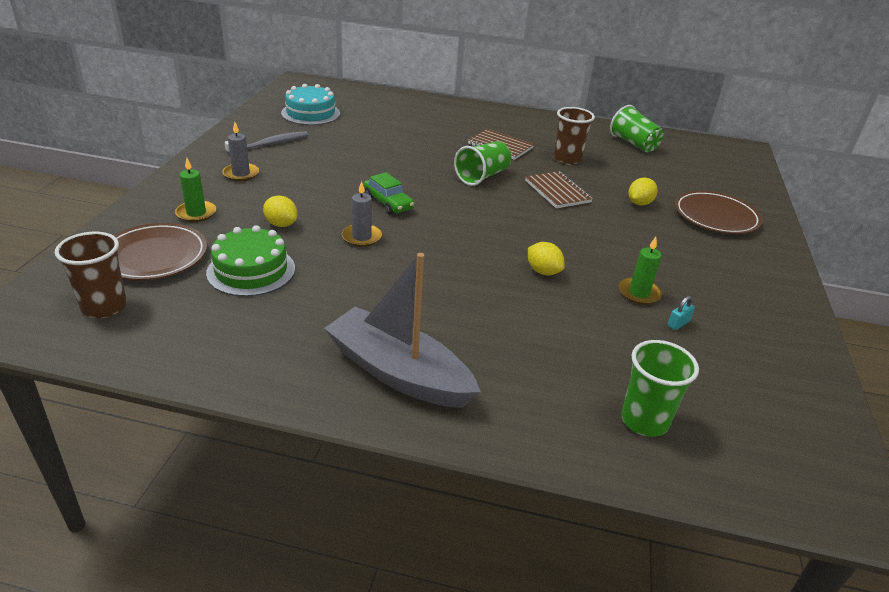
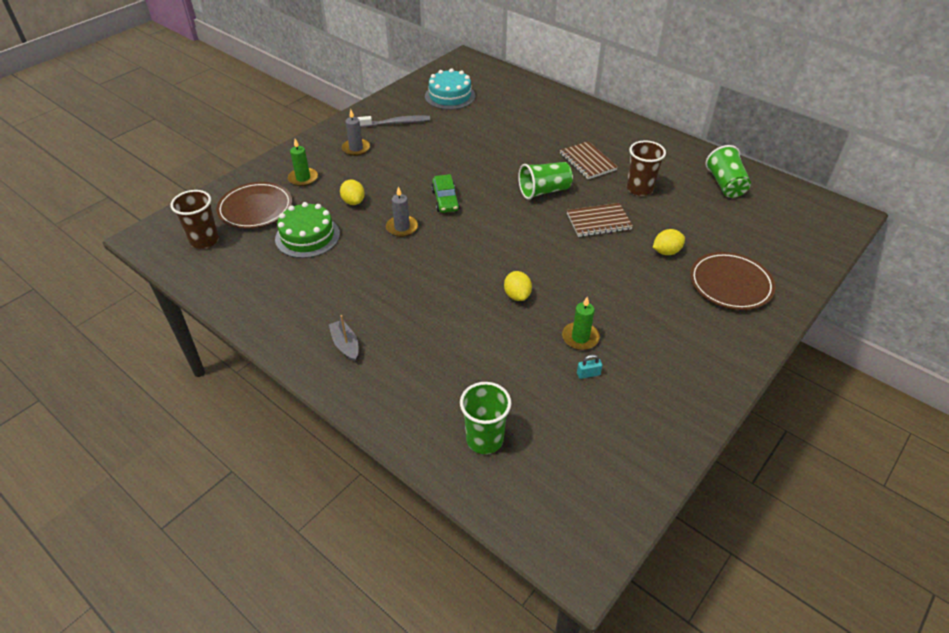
camera: 30 degrees right, 10 degrees up
grey boat [324,253,481,408] -> grey boat [329,315,358,362], size x0.44
brown notebook [525,171,593,208] -> brown notebook turned 75 degrees clockwise [567,203,633,237]

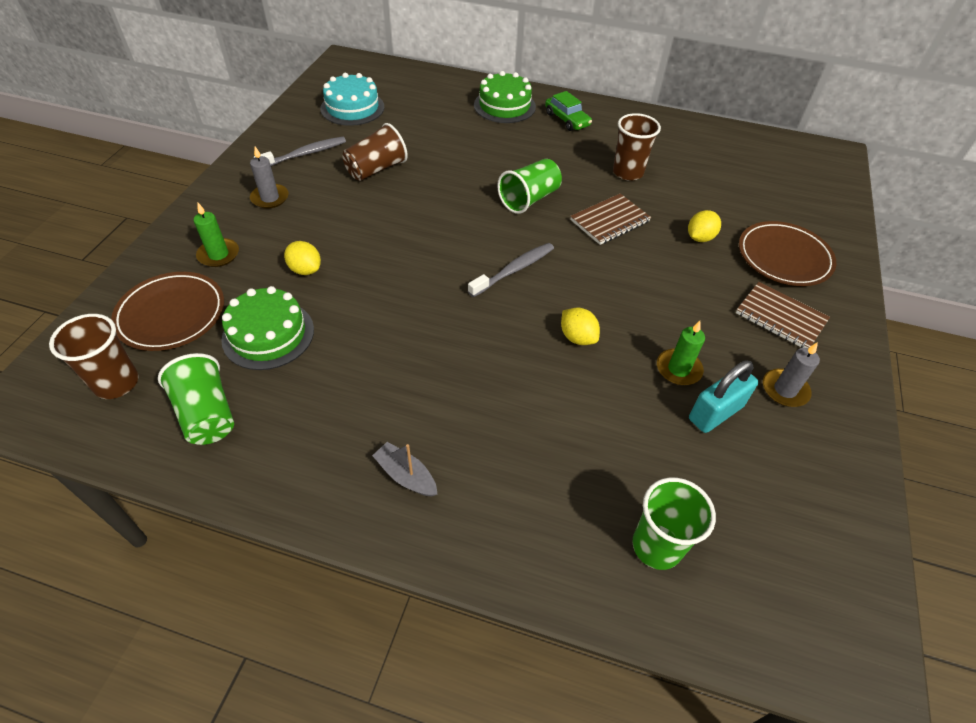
camera: 25 degrees left, 5 degrees up
grey candle [386,186,418,237] -> grey candle moved to [763,342,820,407]
green car [431,174,460,213] -> green car moved to [545,91,592,131]
brown notebook [560,141,618,179] -> brown notebook moved to [736,282,830,349]
turquoise padlock [577,354,602,379] -> turquoise padlock [689,360,758,433], size x2.13
green cup [706,145,751,198] -> green cup moved to [158,353,234,445]
none -> brown cup [342,123,408,181]
none -> grey toothbrush [468,243,554,297]
none -> green cake [474,71,536,123]

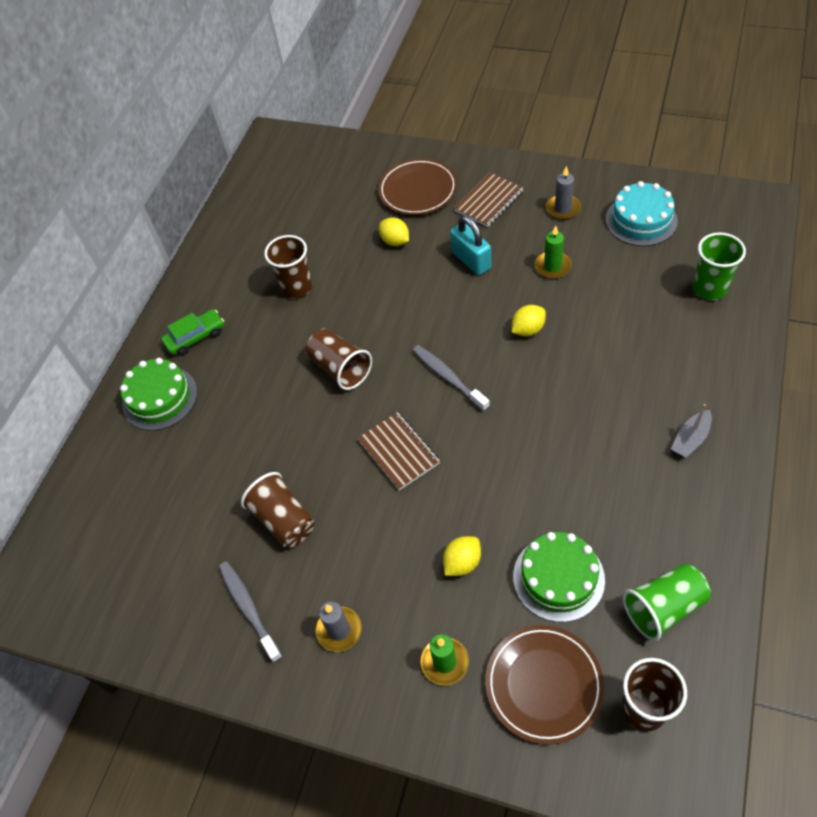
camera: 80 degrees left, 5 degrees up
turquoise cake [321,73,384,126] -> turquoise cake moved to [606,181,678,246]
green cup [497,159,562,214] -> brown cup [306,329,372,390]
brown notebook [570,193,651,245] -> brown notebook moved to [357,412,440,491]
turquoise padlock [689,360,758,433] -> turquoise padlock moved to [450,215,491,275]

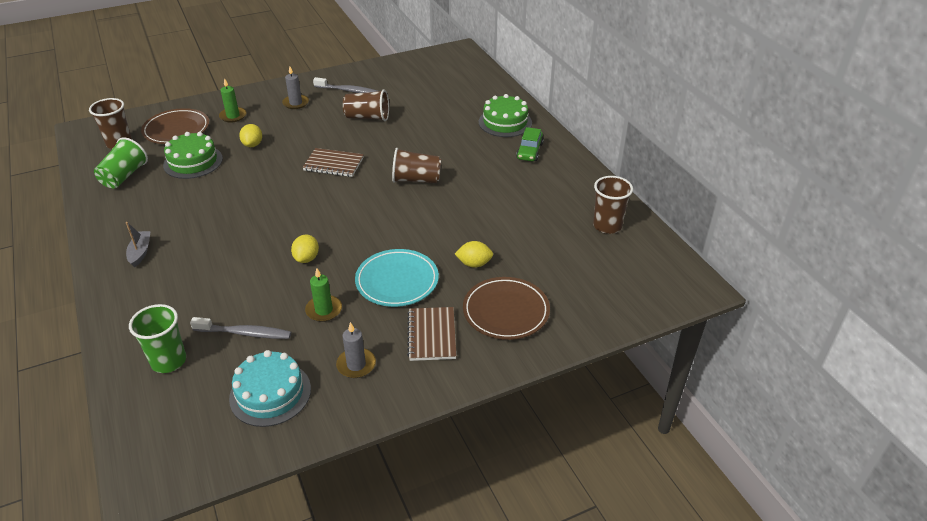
camera: 130 degrees right, 15 degrees down
brown cup [264,235,312,299] -> brown cup moved to [593,176,633,234]
grey toothbrush [412,345,490,412] -> grey toothbrush moved to [190,317,291,339]
turquoise padlock [450,215,491,275] -> turquoise plate [355,249,439,307]

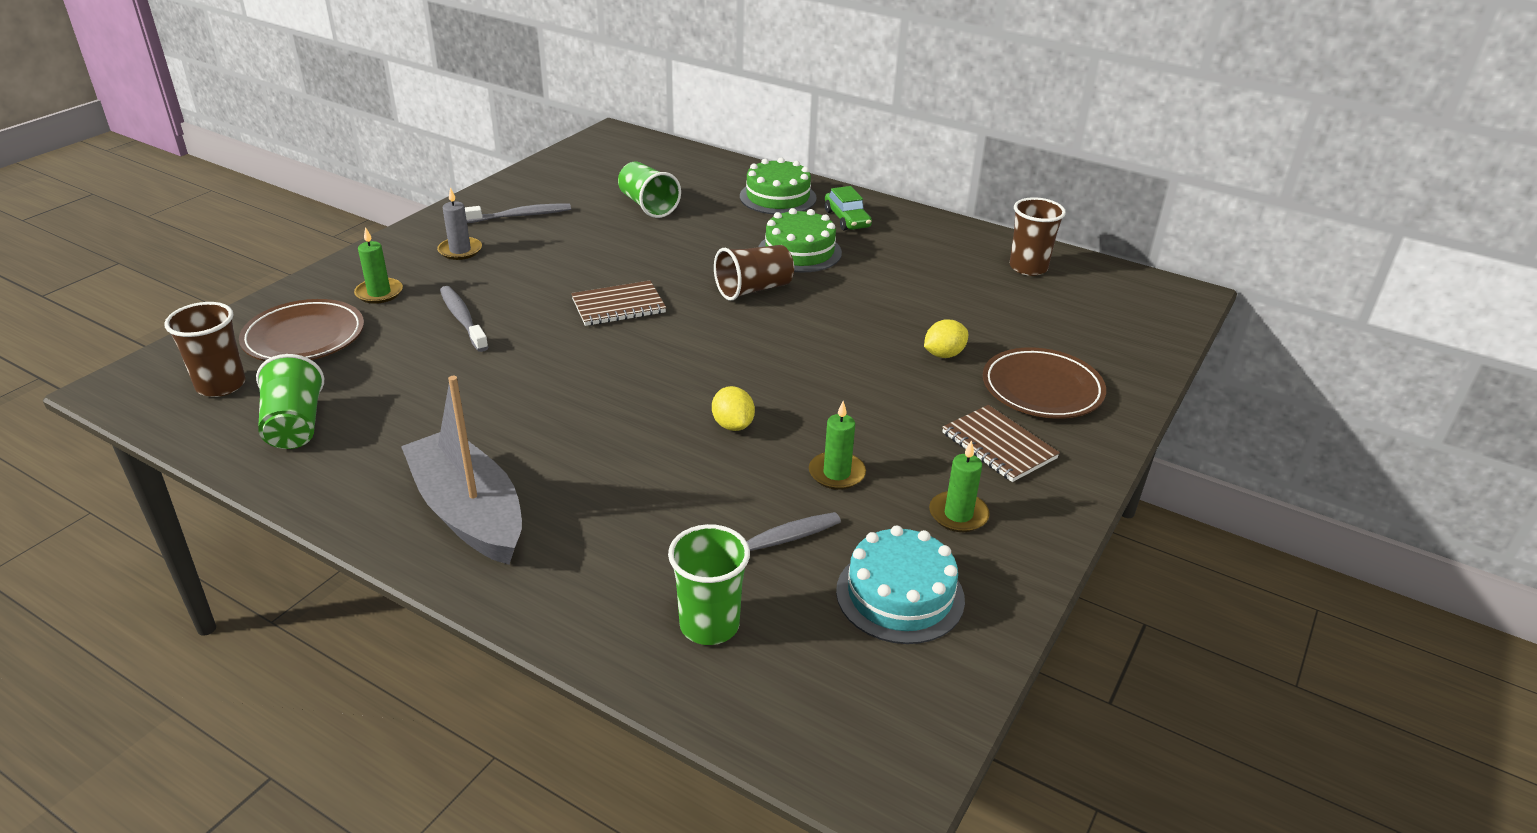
camera: 35 degrees left, 5 degrees down
grey boat [126,222,151,267] -> grey boat [401,376,522,565], size x2.27
green cake [163,132,223,179] -> green cake moved to [759,208,842,272]
yellow lemon [239,124,262,147] -> grey toothbrush [440,286,489,352]
grey candle [336,322,376,378] -> green candle [929,440,990,532]
brown cup [343,89,389,121] -> none
turquoise plate [355,249,439,307] -> none
none -> green cup [618,162,681,218]

